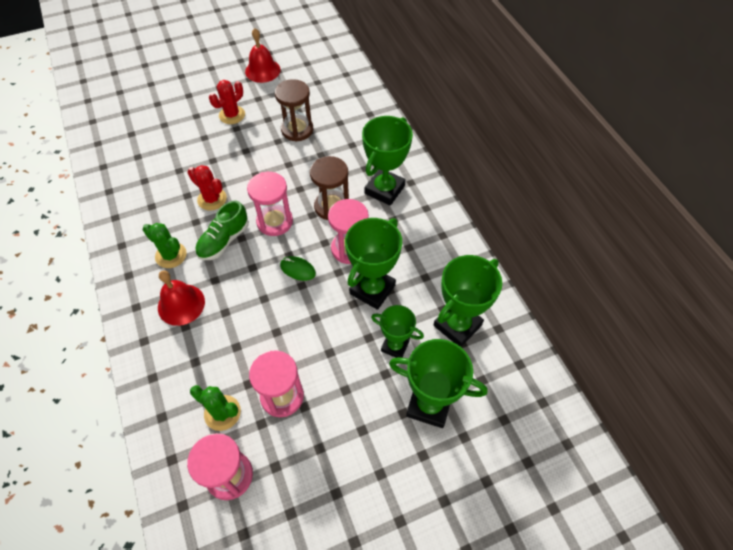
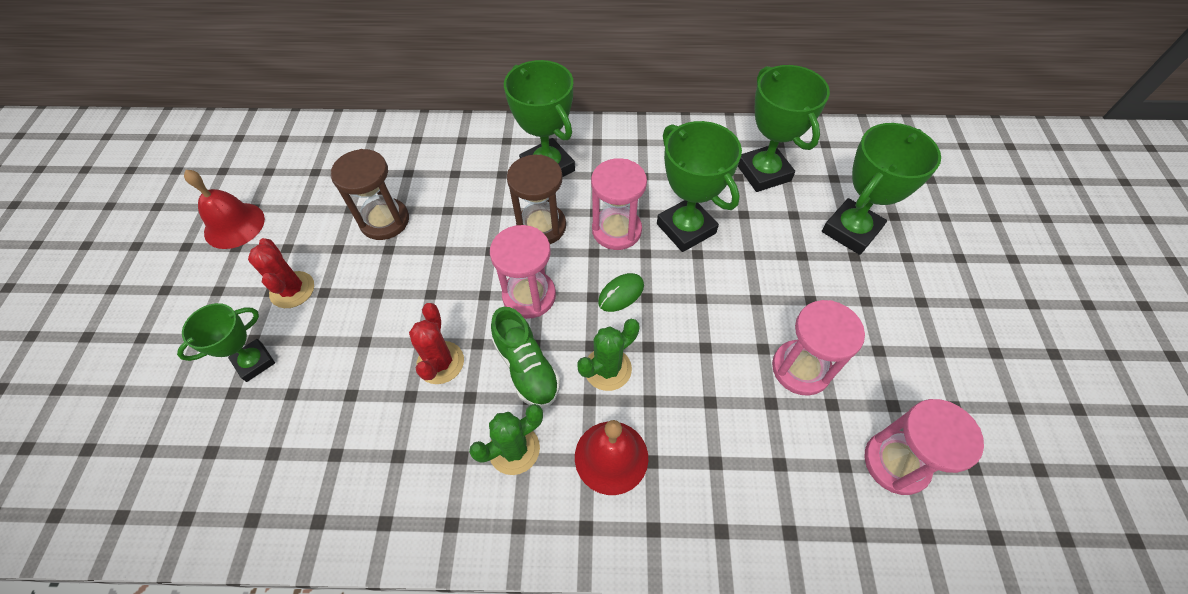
camera: 65 degrees left, 0 degrees up
red cactus [187,165,227,211] -> red cactus turned 60 degrees counterclockwise [409,303,464,384]
green cactus [190,385,241,431] -> green cactus moved to [577,319,640,391]
green trophy [371,305,424,358] -> green trophy moved to [177,303,275,382]

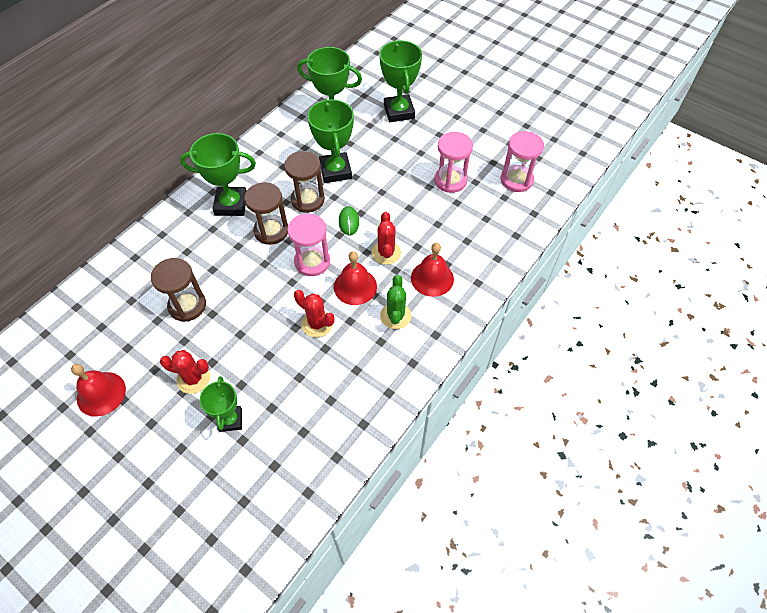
camera: 55 degrees left, 0 degrees up
green shoe [491,307,560,408] -> red bell [334,251,377,305]
green cactus [577,319,640,391] -> red cactus [372,212,401,265]
pink hourglass [591,158,647,250] -> brown hourglass [284,151,325,213]
green trophy [657,121,742,252] -> green trophy turned 75 degrees clockwise [307,99,354,183]

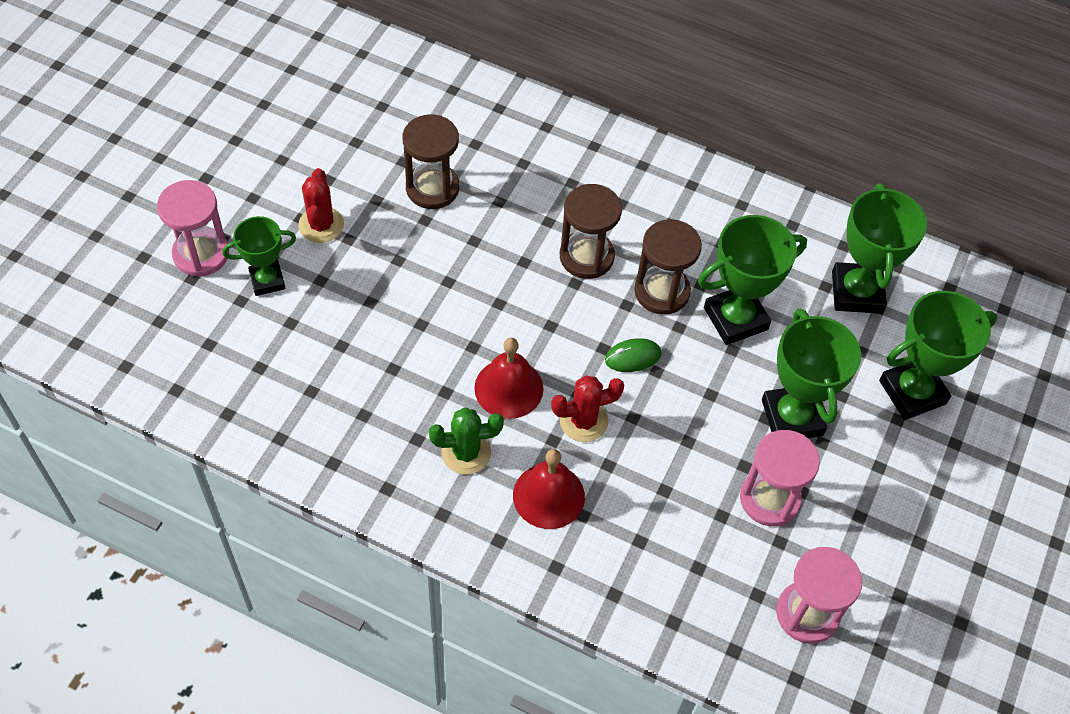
camera: 75 degrees right, 0 degrees up
red bell [71,364,126,417] -> none
green trophy [180,133,256,216] -> green trophy moved to [762,309,861,438]
pink hourglass [287,213,330,276] -> pink hourglass moved to [157,180,229,277]
red cactus [294,290,334,338] -> none

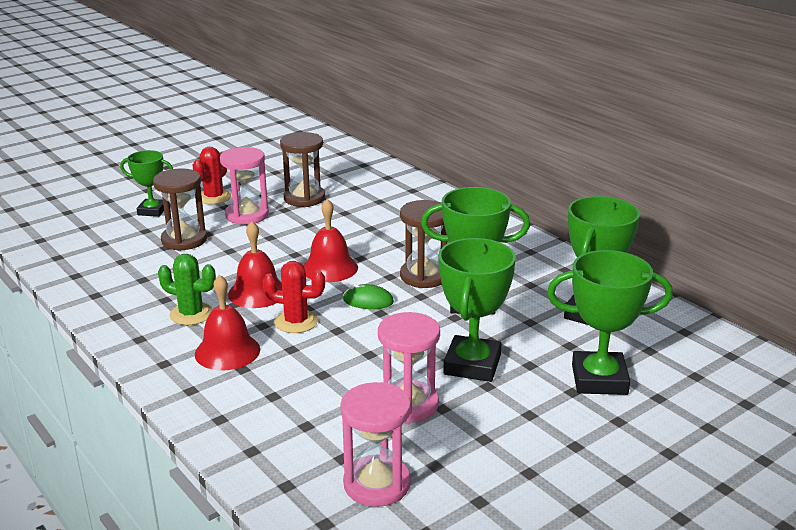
camera: 30 degrees right, 30 degrees down
pink hourglass [157,180,229,277] -> pink hourglass moved to [220,147,269,225]
brown hourglass [560,184,622,279] -> brown hourglass moved to [153,168,207,251]
none -> red bell [303,199,358,282]

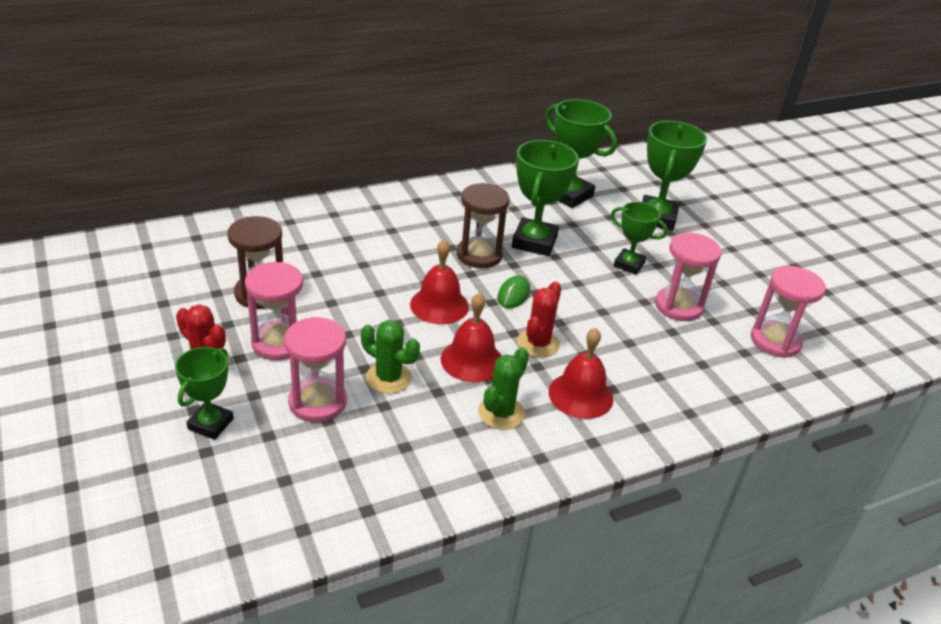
camera: 80 degrees left, 10 degrees up
brown hourglass [153,168,207,251] -> pink hourglass [284,317,347,422]
green trophy [438,238,516,382] -> green trophy [611,202,668,275], size x0.62
none -> green cactus [361,320,420,394]

